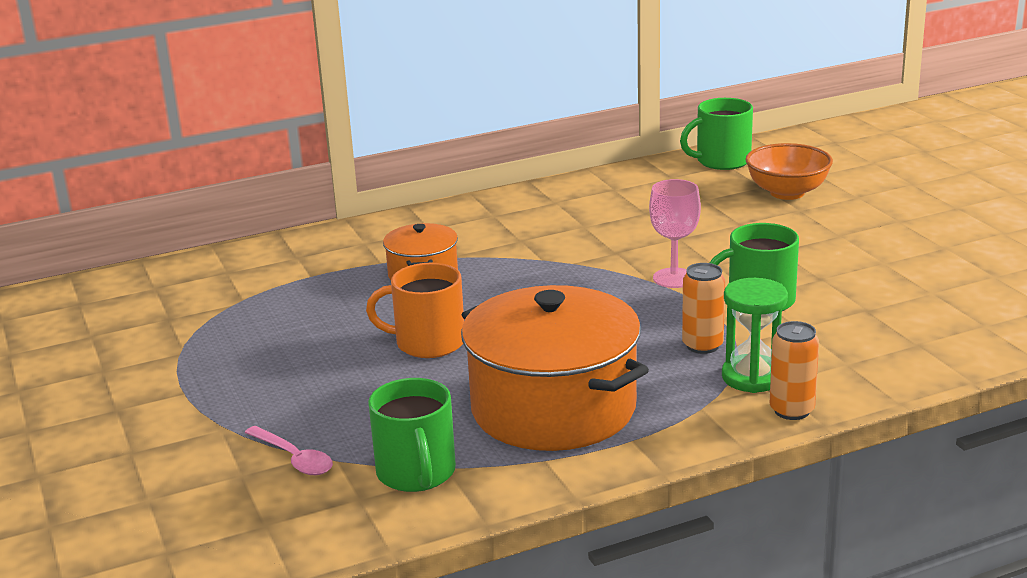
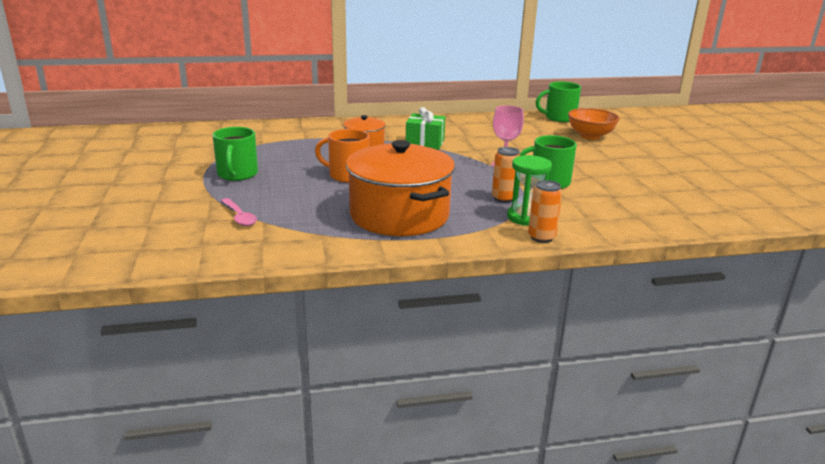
camera: 10 degrees right, 0 degrees up
green mug [368,378,456,492] -> green mug moved to [212,127,258,181]
none -> green gift [406,107,445,150]

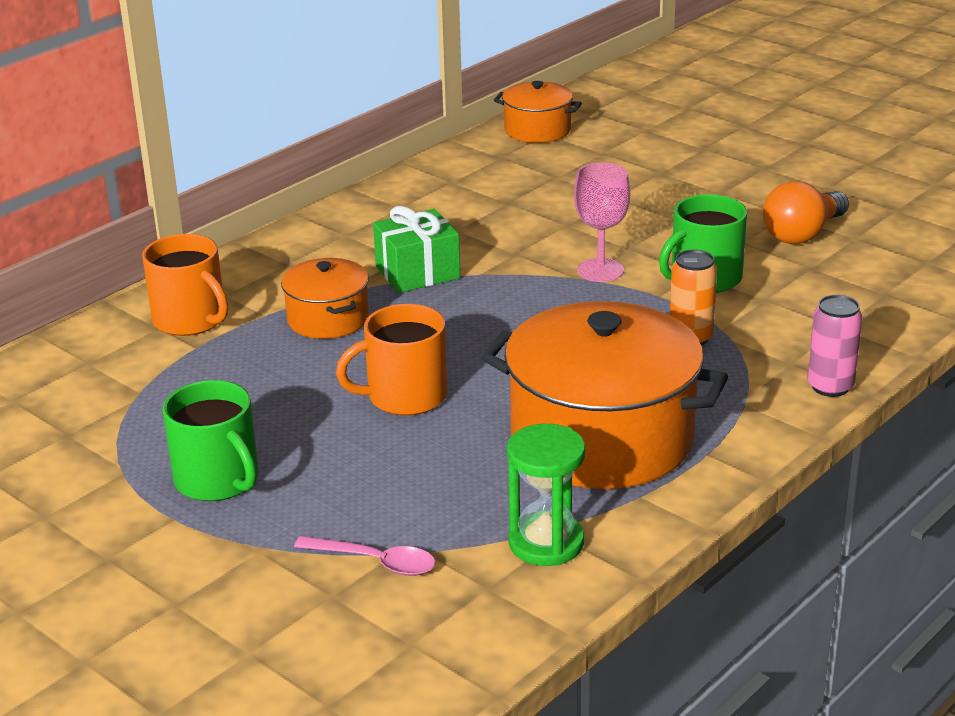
camera: 35 degrees left, 5 degrees up
green hourglass [507,155,552,226] -> green hourglass moved to [507,424,585,566]
orange can [528,180,562,243] -> pink can [807,295,862,397]
green mug [536,81,581,122] -> orange pot [494,81,582,143]
orange bowl [568,108,620,140] -> none
none -> orange mug [142,234,228,336]
none -> orange light bulb [763,181,849,244]

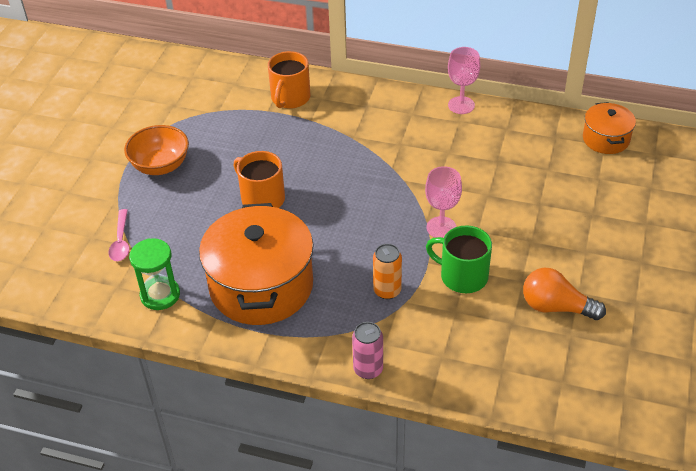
camera: 65 degrees right, 15 degrees up
green mug [163,380,258,501] -> orange bowl [124,125,189,175]
orange pot [281,258,369,339] -> none
green gift [373,206,460,293] -> none
none -> pink goblet [448,47,480,114]

